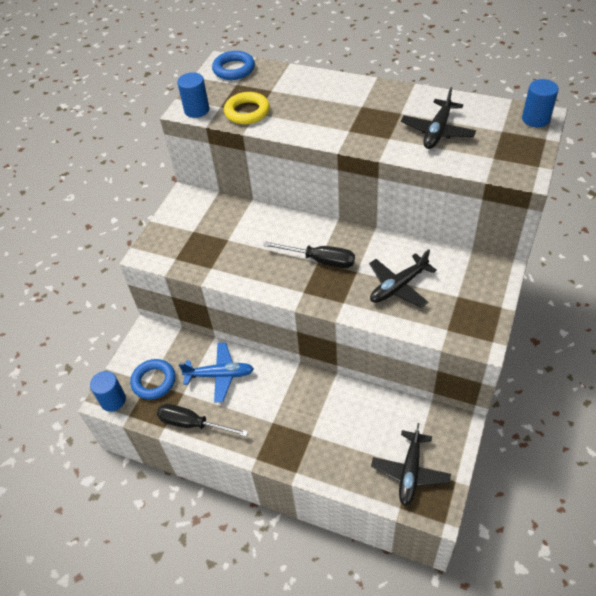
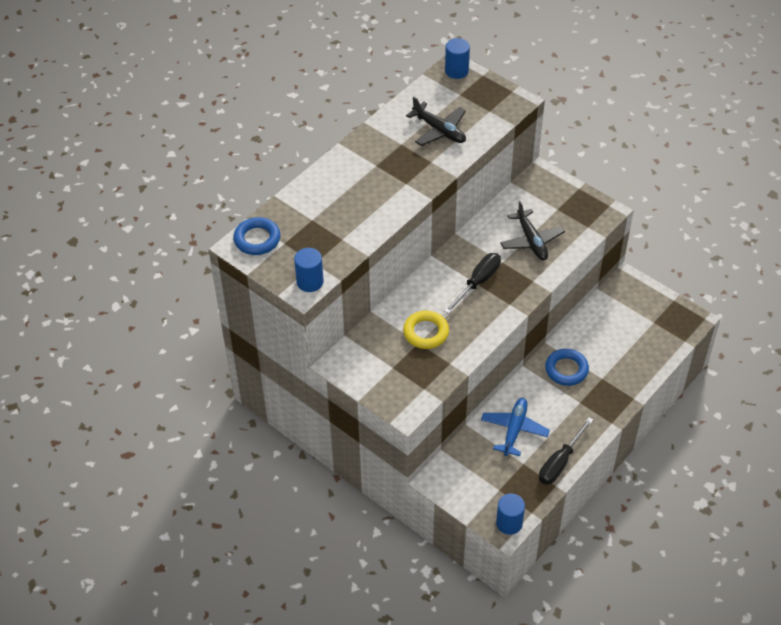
camera: 75 degrees left, 0 degrees up
blue ring [130,359,175,400] -> blue ring moved to [545,349,589,386]
yellow ring [224,92,270,124] -> yellow ring moved to [403,311,449,349]
black plane [371,423,451,506] -> none

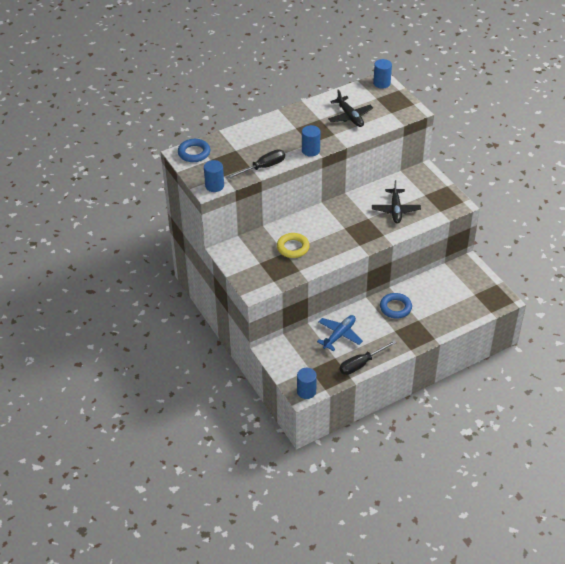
camera: 20 degrees right, 5 degrees down
black screwdriver [444,253,501,314] -> black screwdriver moved to [226,150,285,179]
none -> blue cylinder [302,125,320,157]

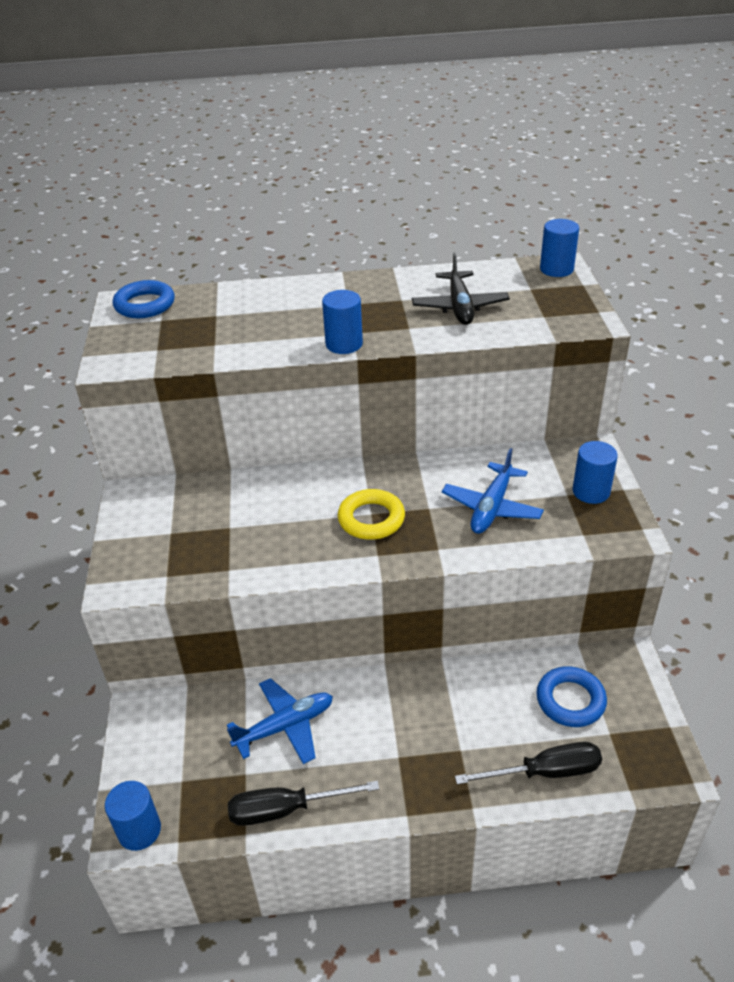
camera: 25 degrees right, 5 degrees down
blue cylinder [204,160,224,192] -> blue cylinder moved to [573,441,618,504]
black screwdriver [226,150,285,179] -> black screwdriver moved to [455,742,602,785]
yellow ring [277,233,310,258] -> yellow ring moved to [338,489,405,540]
black plane [372,180,421,224] -> blue plane [442,448,544,534]
blue ring [380,293,412,319] -> blue ring moved to [536,666,607,727]

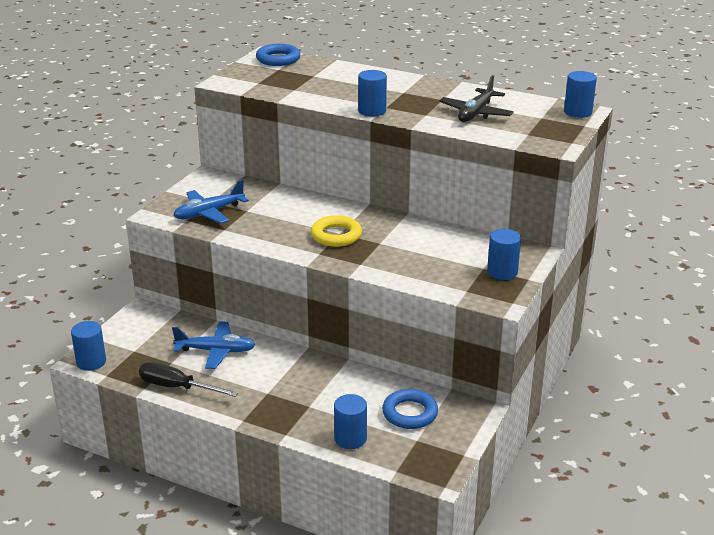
camera: 30 degrees right, 10 degrees down
blue plane [442,448,544,534] -> blue plane moved to [174,179,249,224]
black screwdriver [455,742,602,785] -> blue cylinder [334,394,367,449]

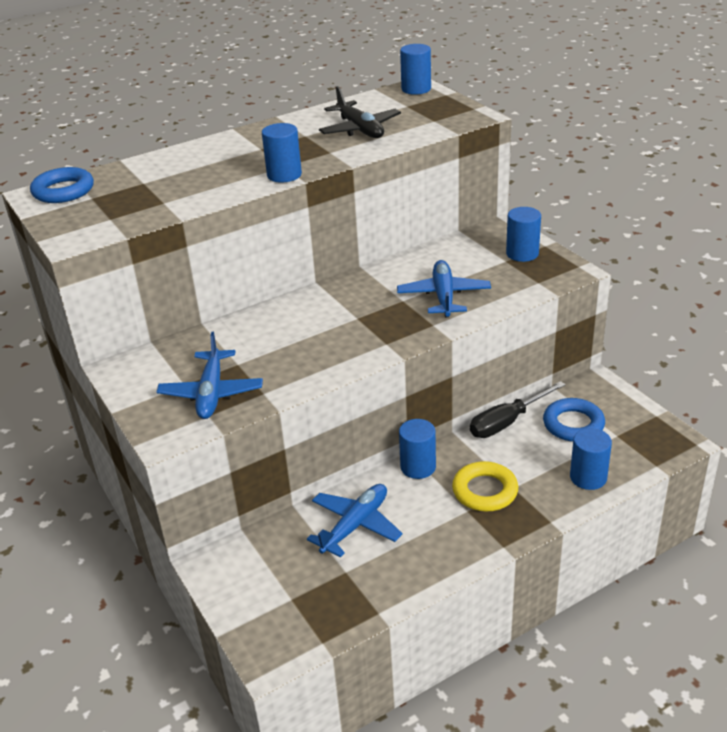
camera: 55 degrees left, 5 degrees up
blue cylinder [71,321,106,371] -> blue cylinder moved to [399,419,436,479]
black screwdriver [139,362,238,397] -> black screwdriver moved to [470,381,566,438]
yellow ring [311,215,362,247] -> yellow ring moved to [452,461,518,511]
none -> blue plane [397,260,491,317]

